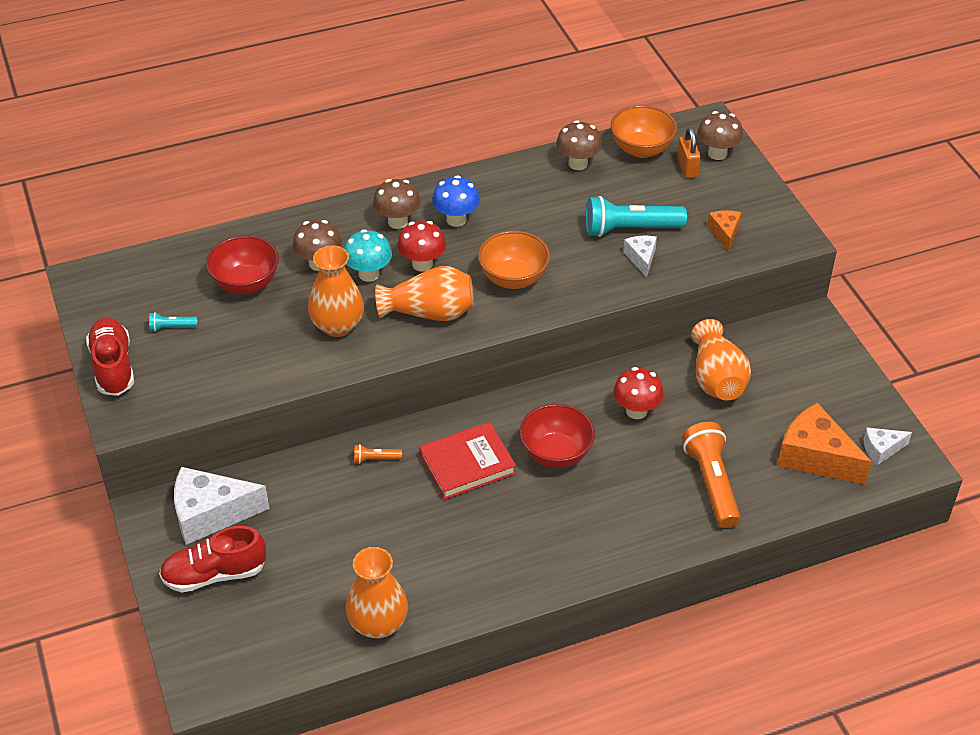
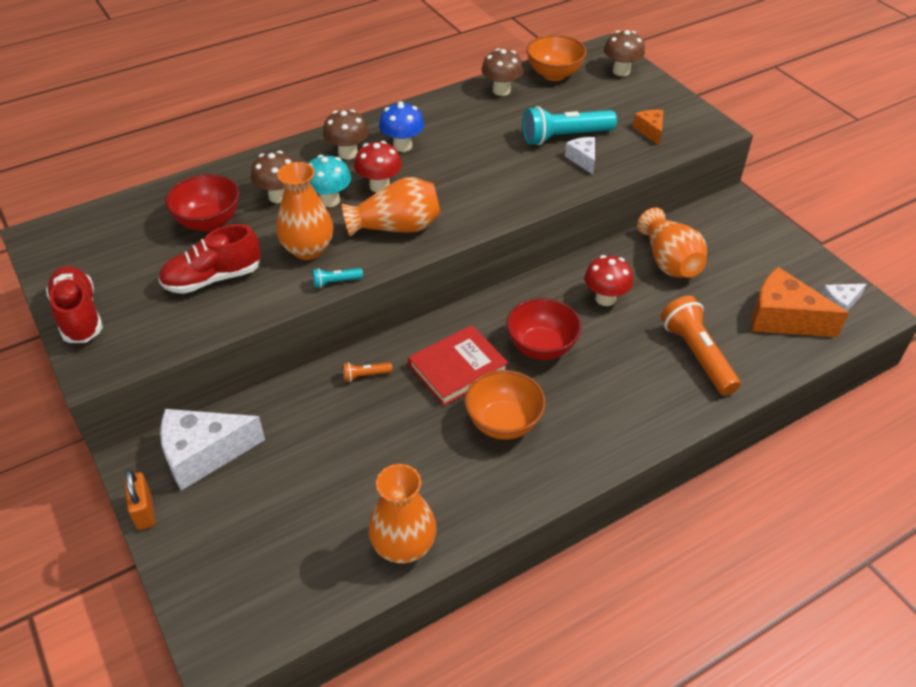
camera: 10 degrees left, 0 degrees up
turquoise flashlight [149,312,198,331] -> turquoise flashlight moved to [312,268,363,288]
red shoe [159,526,266,592] -> red shoe moved to [159,224,261,294]
orange bowl [478,231,550,289] -> orange bowl moved to [465,370,546,440]
orange padlock [677,127,701,179] -> orange padlock moved to [124,469,156,530]

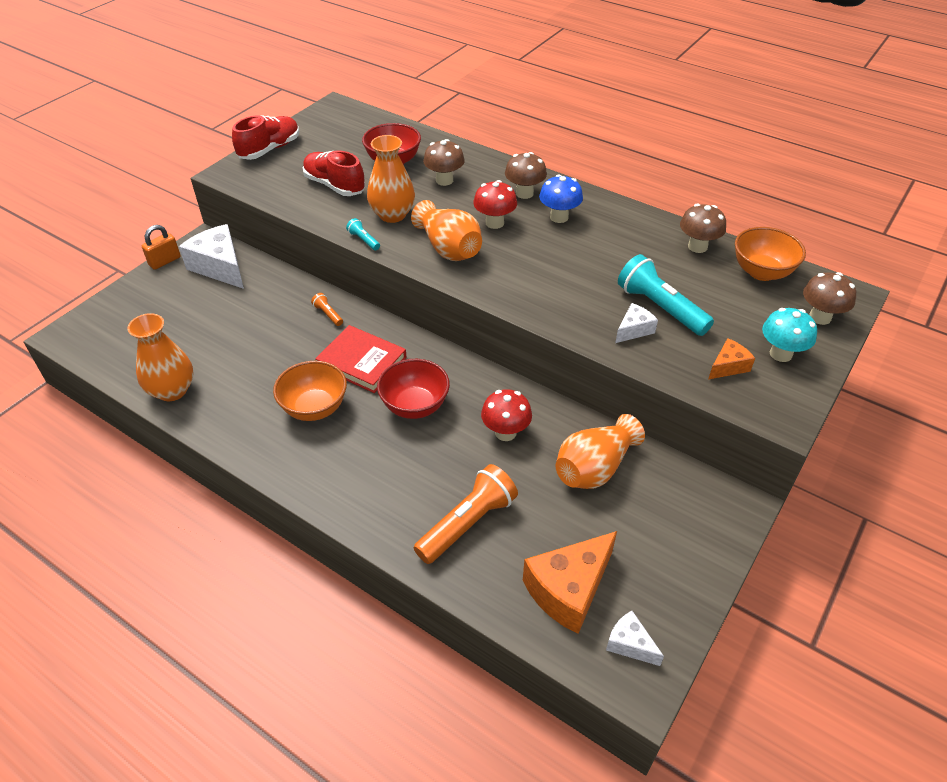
camera: 65 degrees right, 0 degrees up
turquoise mushroom [308,155,351,207] -> turquoise mushroom moved to [762,308,817,362]
orange cheese [751,267,849,337] -> orange cheese turned 135 degrees counterclockwise [523,531,617,634]

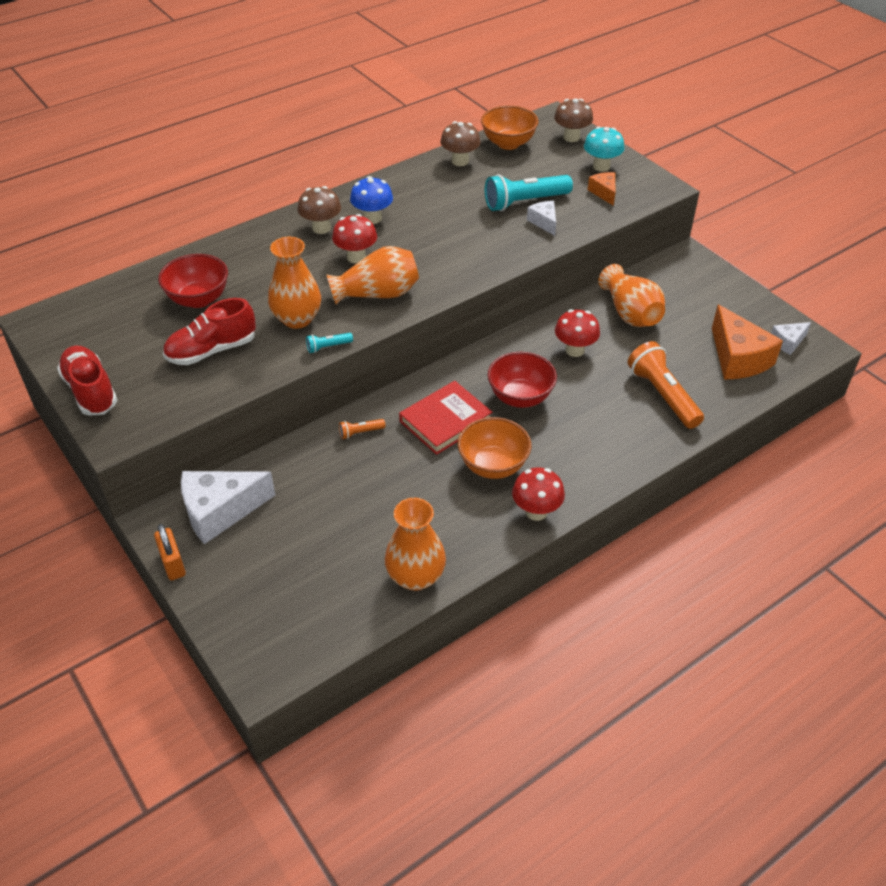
camera: 70 degrees left, 0 degrees up
brown mushroom [423,139,465,186] -> none
none -> red mushroom [512,467,565,521]

